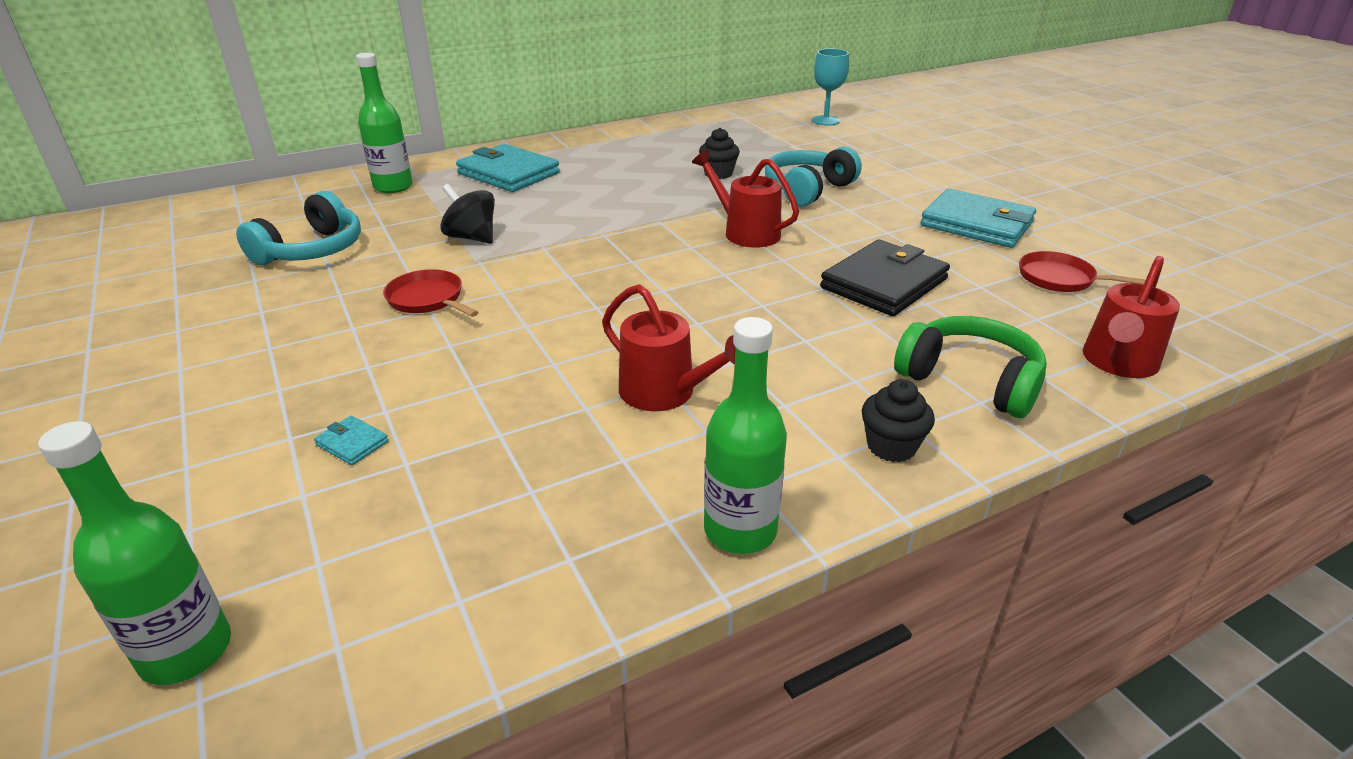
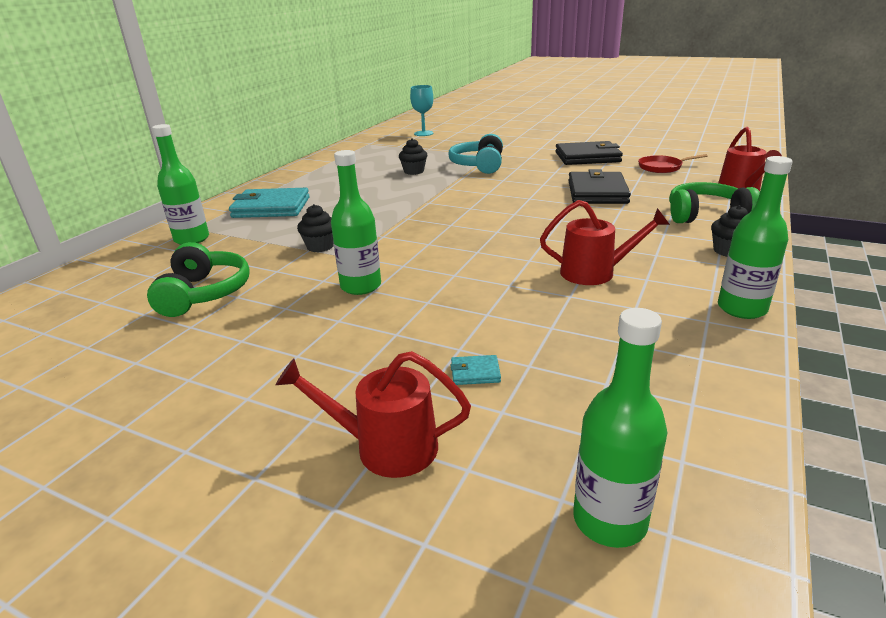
camera: 35 degrees left, 5 degrees down
turquoise headphones [236,191,361,265] -> green headphones [147,242,250,317]
red pan [383,269,479,317] -> green bottle [331,150,381,295]
black spinning top [440,184,495,244] -> black cupcake [297,204,334,252]
red watering can [692,150,799,248] -> red watering can moved to [275,351,471,478]
turquoise wallet [921,189,1036,248] -> black wallet [556,141,623,165]

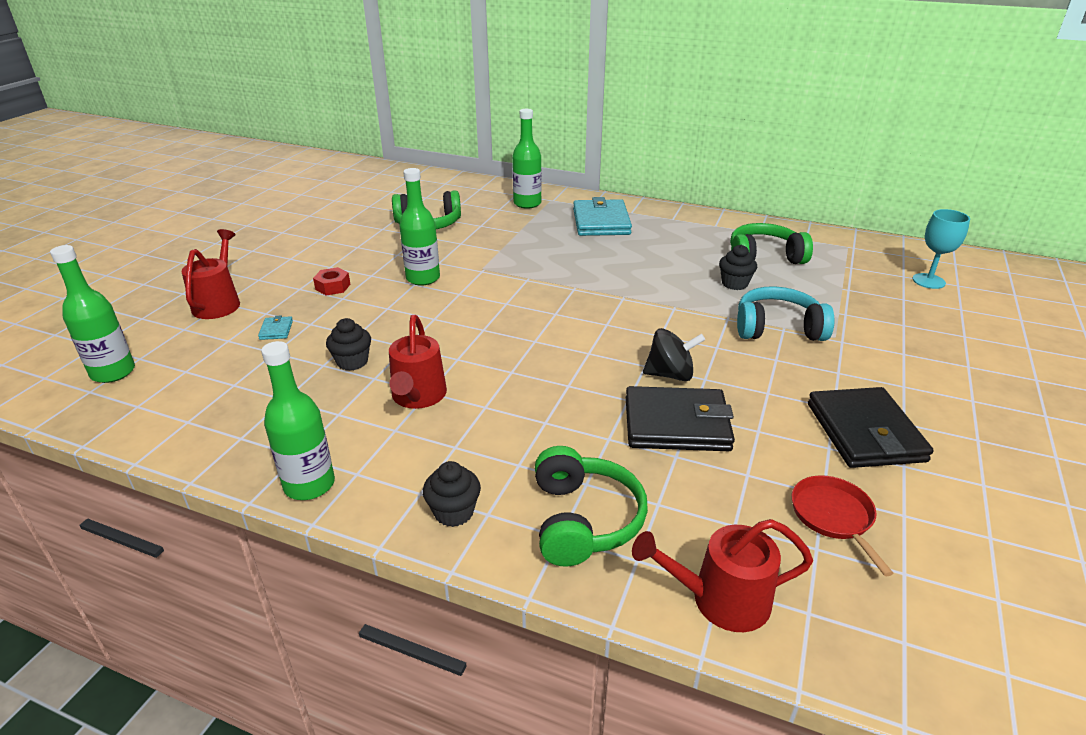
camera: 85 degrees right, 5 degrees up
black cupcake [297,204,334,252] -> black cupcake moved to [326,318,371,371]
none -> red nut [313,267,350,296]
none -> black spinning top [643,328,705,381]
none -> green headphones [730,223,813,264]

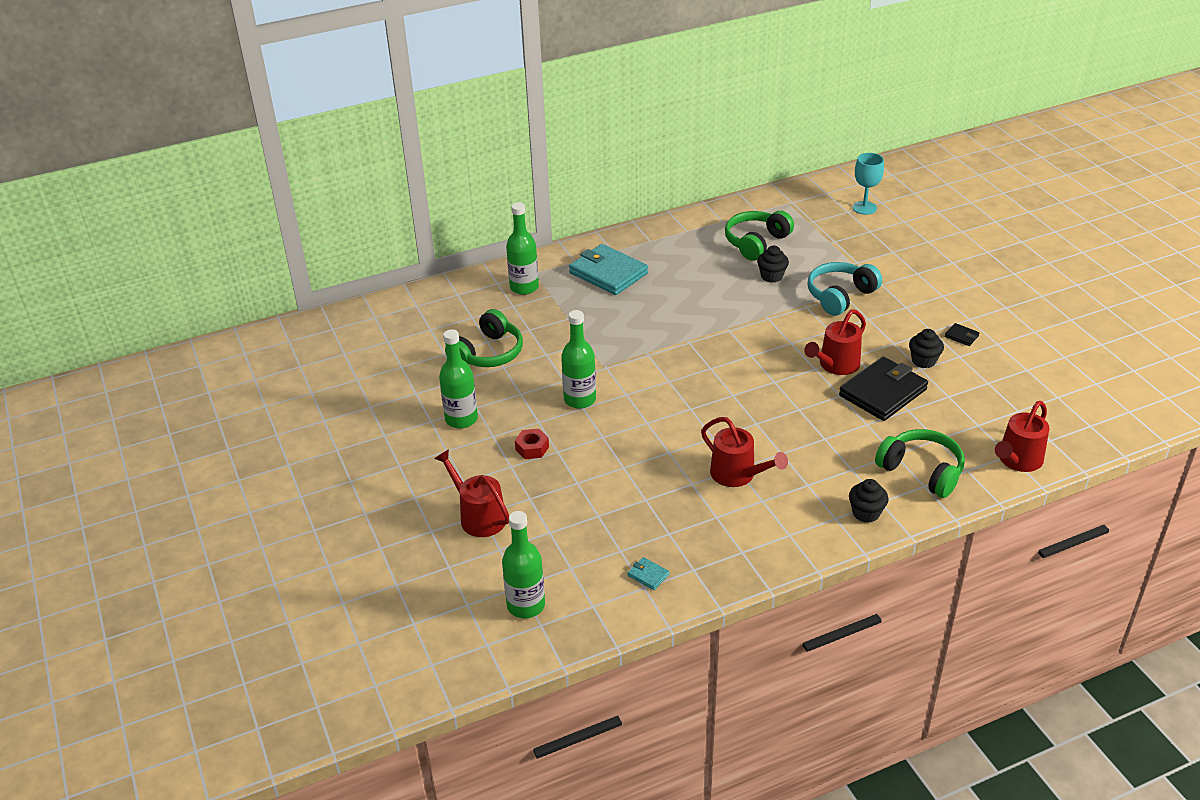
camera: 45 degrees left, 5 degrees up
turquoise wallet [258,316,293,340] -> turquoise wallet moved to [628,557,669,590]
green bottle [261,341,335,500] -> green bottle moved to [439,329,478,429]
black cupcake [326,318,371,371] -> black cupcake moved to [909,329,944,368]
black spinning top [643,328,705,381] -> red watering can [804,309,866,375]
red pan [792,475,893,576] -> none
black wallet [808,387,934,468] -> black wallet [945,323,979,346], size x0.40

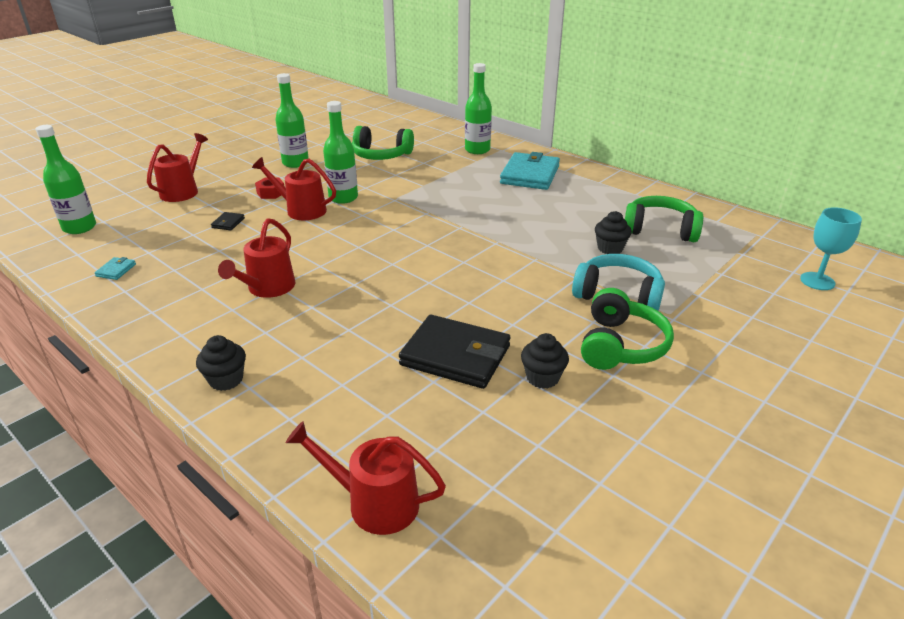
camera: 65 degrees right, 5 degrees down
red watering can [804,309,866,375] -> red watering can moved to [252,157,336,220]
green headphones [875,429,965,498] -> green headphones moved to [581,288,674,370]
black wallet [945,323,979,346] -> black wallet moved to [211,212,245,230]

